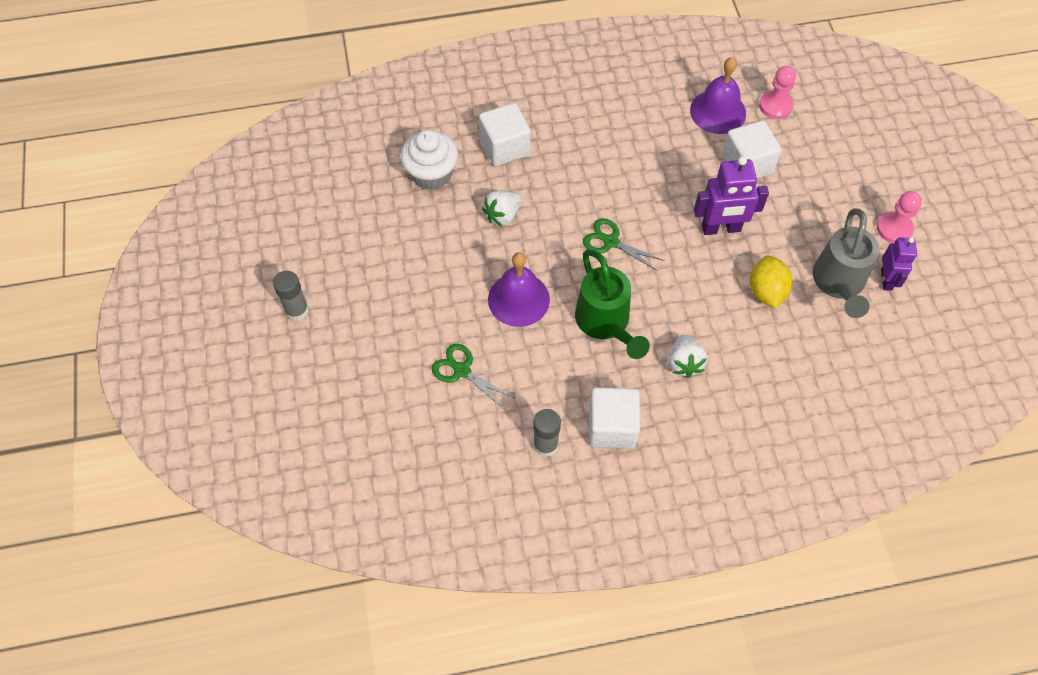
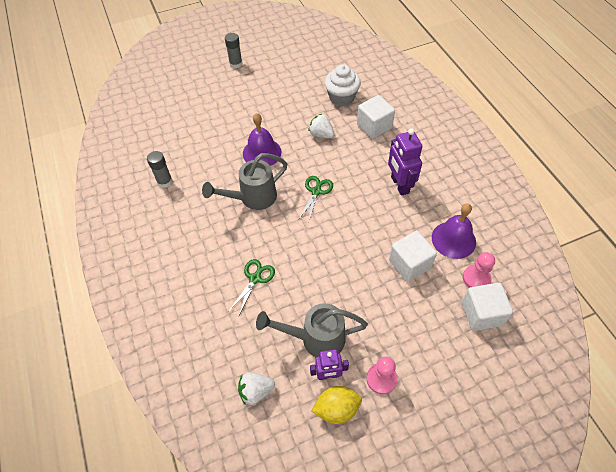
camera: 80 degrees right, 5 degrees down
green scissors [432,344,514,409] -> green scissors moved to [229,259,275,315]
green watering can [575,249,650,359] -> grey watering can [202,153,287,210]
white cube [589,387,640,448] -> white cube moved to [462,283,513,331]
white strawberry [668,335,708,378] -> white strawberry moved to [238,372,275,405]
purple robot [694,156,769,235] -> purple robot moved to [388,129,422,196]
yellow lemon [750,255,793,309] -> yellow lemon moved to [312,386,362,424]

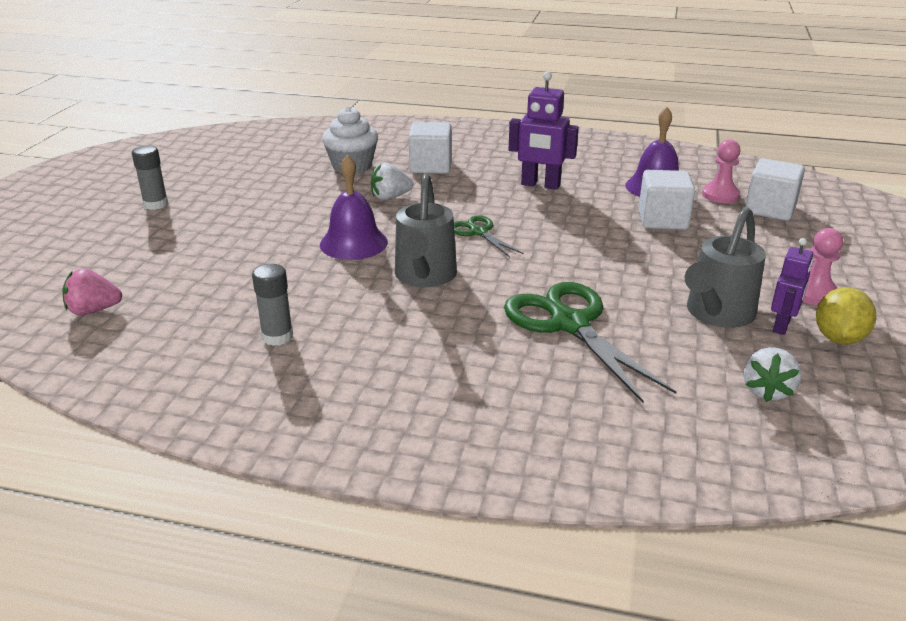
camera: 55 degrees left, 25 degrees down
green scissors [229,259,275,315] -> green scissors [504,282,676,403], size x1.87
none -> pink strawberry [62,268,122,315]

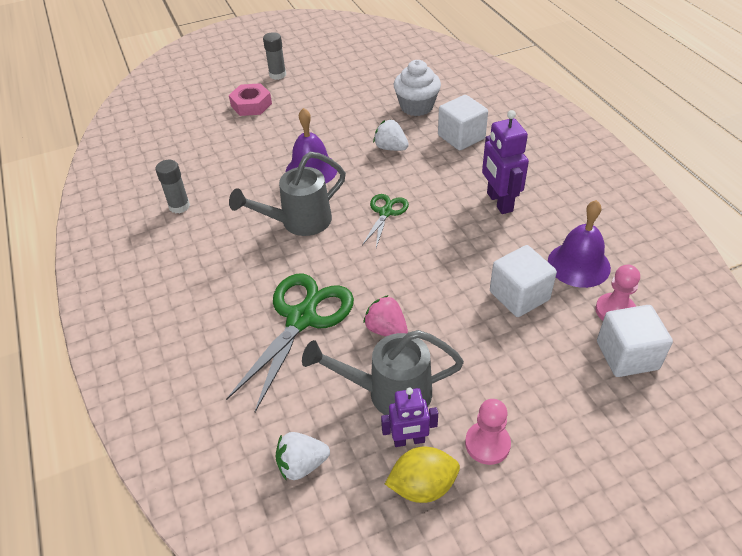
camera: 55 degrees right, 15 degrees up
pink strawberry [62,268,122,315] -> pink strawberry moved to [363,295,408,336]
none -> pink nut [229,83,272,116]

